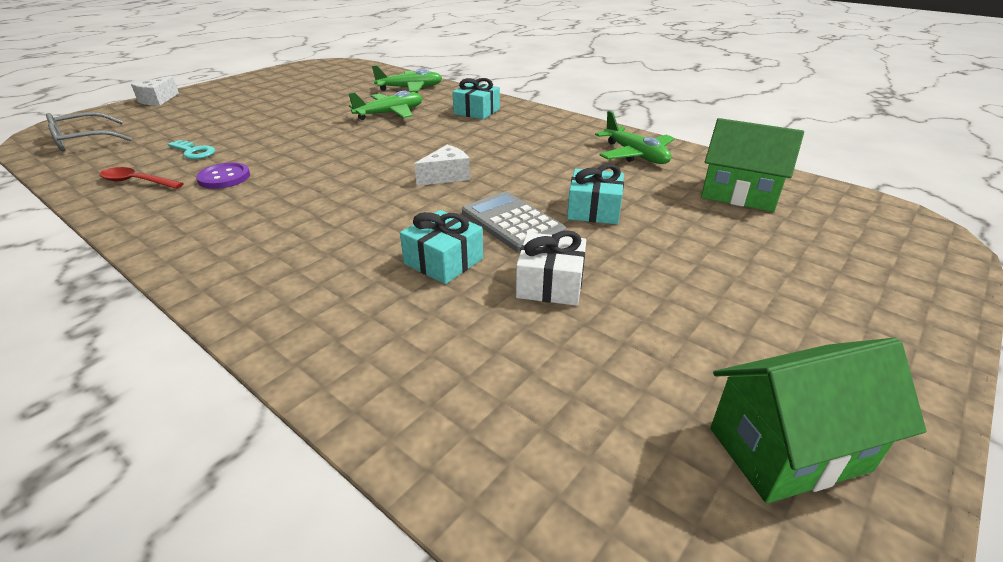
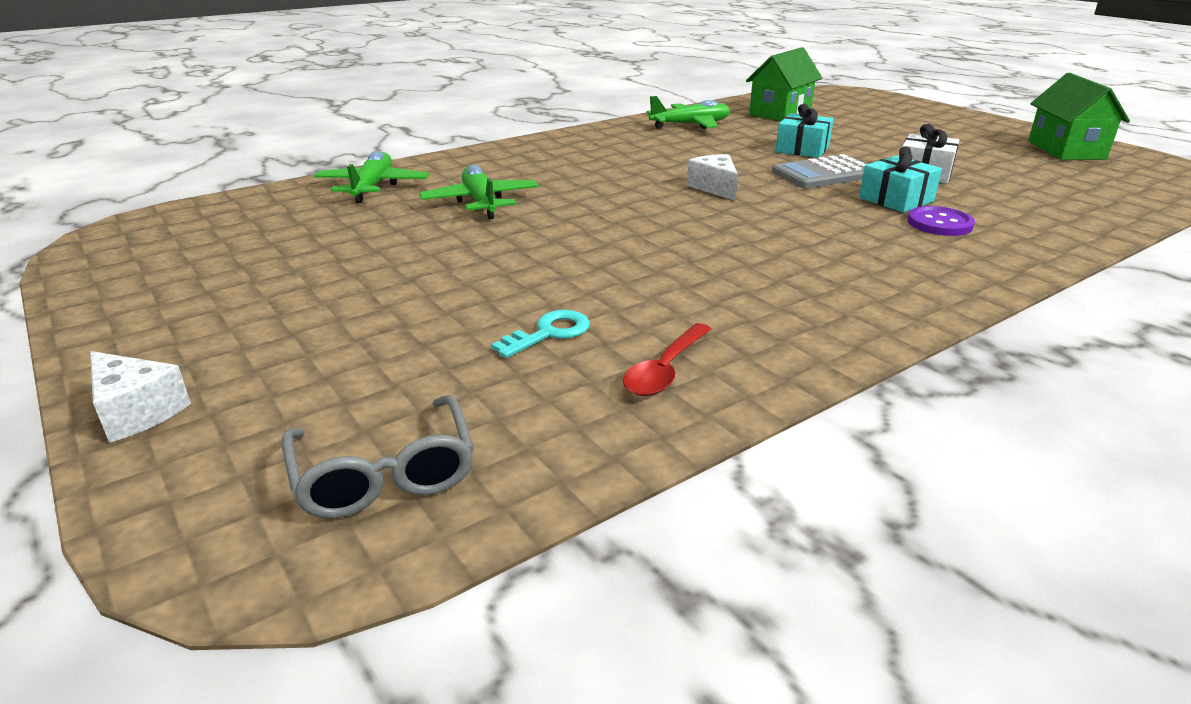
camera: 75 degrees left, 5 degrees down
purple button [196,163,250,189] -> purple button moved to [907,206,975,236]
turquoise gift [452,78,500,120] -> none

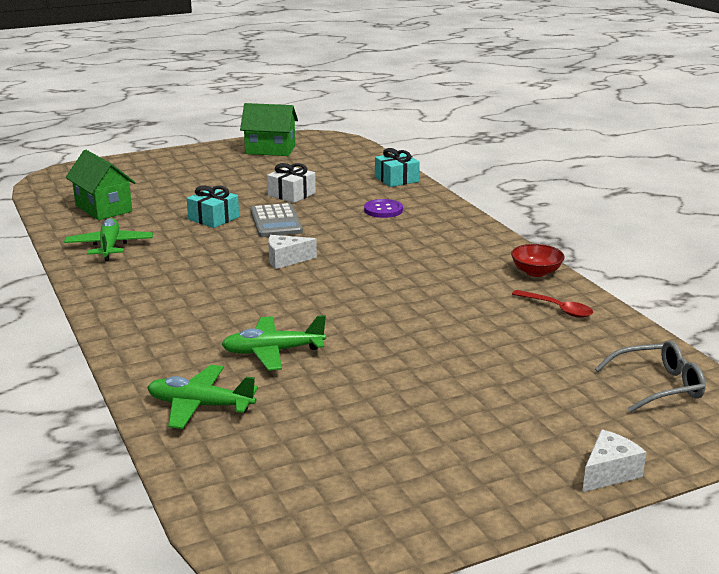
camera: 80 degrees left, 5 degrees down
turquoise key [491,310,590,358] -> none
turquoise gift [859,146,942,213] -> turquoise gift moved to [375,148,420,187]
none -> red bowl [511,244,565,277]

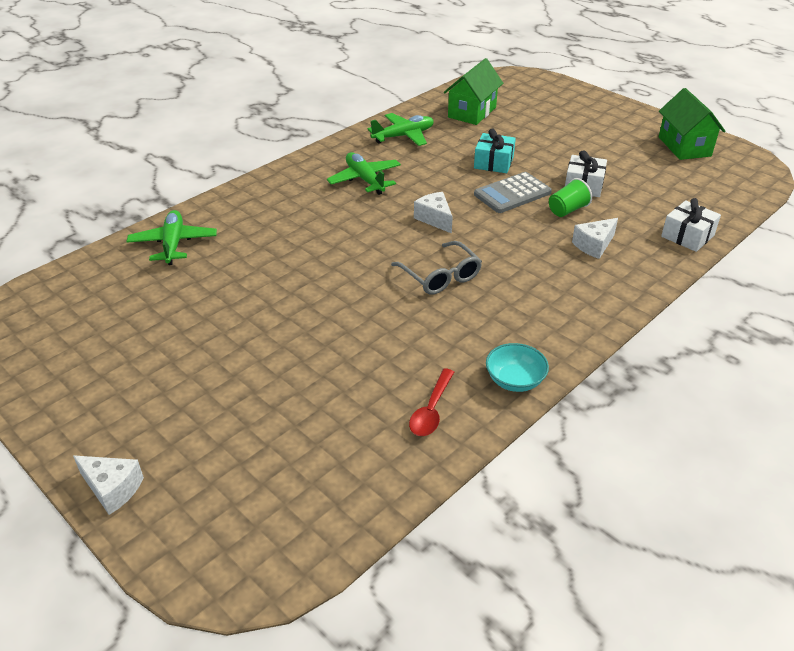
camera: 70 degrees right, 15 degrees up
green plane [221,315,326,371] -> green plane moved to [327,152,401,195]
purple button [364,199,403,218] -> white cheese [572,218,618,259]
turquoise gift [375,148,420,187] -> white gift [661,198,721,252]
red bowl [511,244,565,277] -> turquoise bowl [486,343,549,392]
grey glasses [595,340,706,413] -> grey glasses moved to [391,241,482,295]
none -> green cup [549,178,592,217]

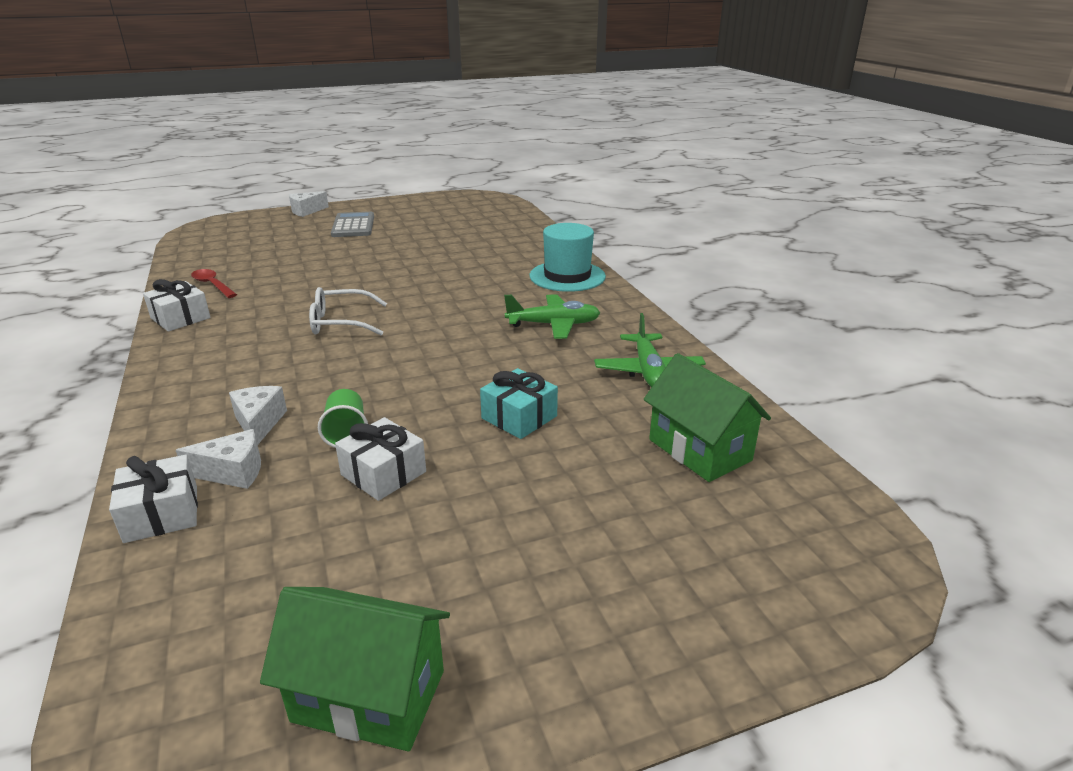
camera: 115 degrees right, 10 degrees down
green plane [126,210,217,265] -> none
grey glasses [391,241,482,295] -> white glasses [309,287,387,335]
white cheese [414,192,453,233] -> white cheese moved to [176,429,261,489]
grey calculator [474,172,552,213] -> grey calculator moved to [331,212,374,237]
turquoise bowl [486,343,549,392] -> white gift [143,279,211,332]
none -> turquoise hat [529,223,606,292]

